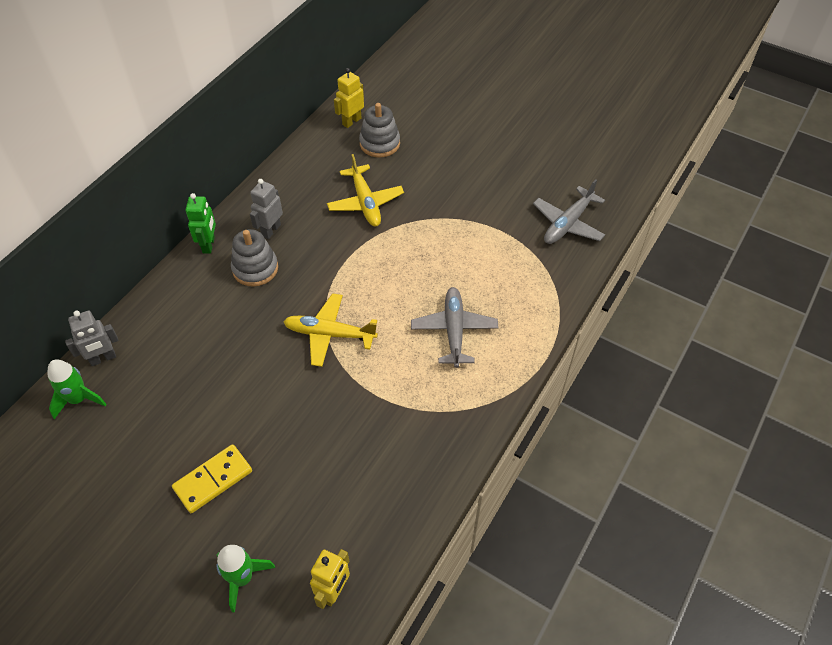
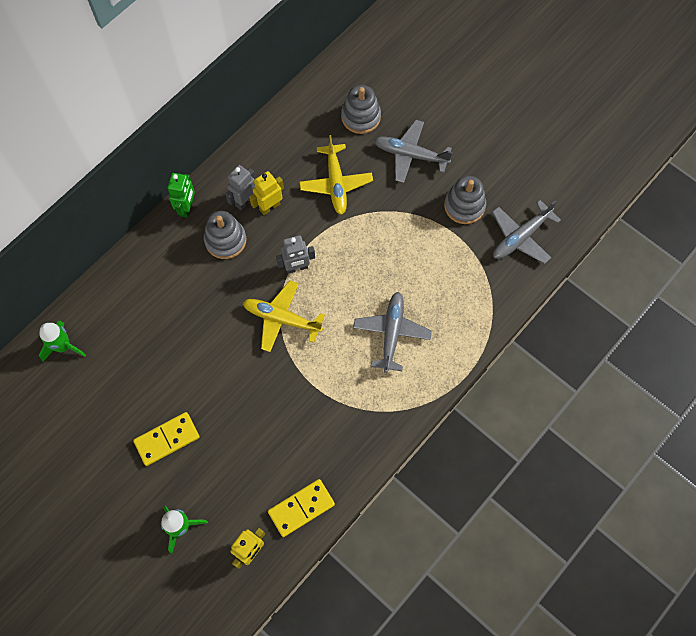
camera: 10 degrees right, 15 degrees up
grey robot [65,311,119,366] -> grey robot moved to [276,235,315,274]
yellow robot [334,68,364,128] -> yellow robot moved to [249,171,284,215]
none -> yellow domino [268,479,335,537]
none -> grey plane [374,120,453,183]
none -> grey stacking toy [444,176,486,224]

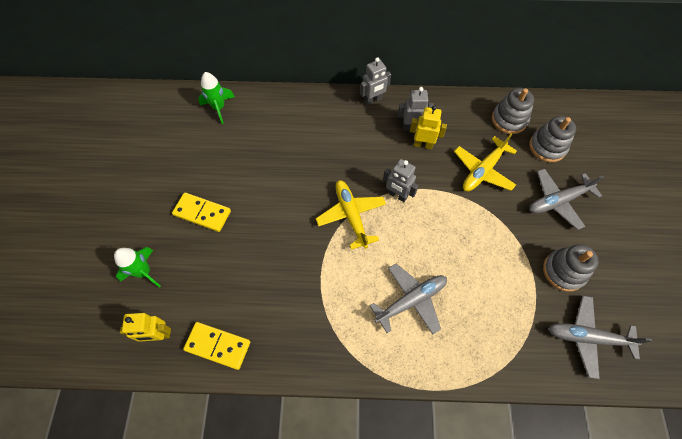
camera: 50 degrees right, 5 degrees down
green robot [168,173,195,218] -> grey robot [360,57,391,106]
grey stacking toy [204,211,246,259] -> grey stacking toy moved to [492,88,534,134]
grey plane [374,120,453,183] -> grey plane turned 90 degrees counterclockwise [529,169,604,230]

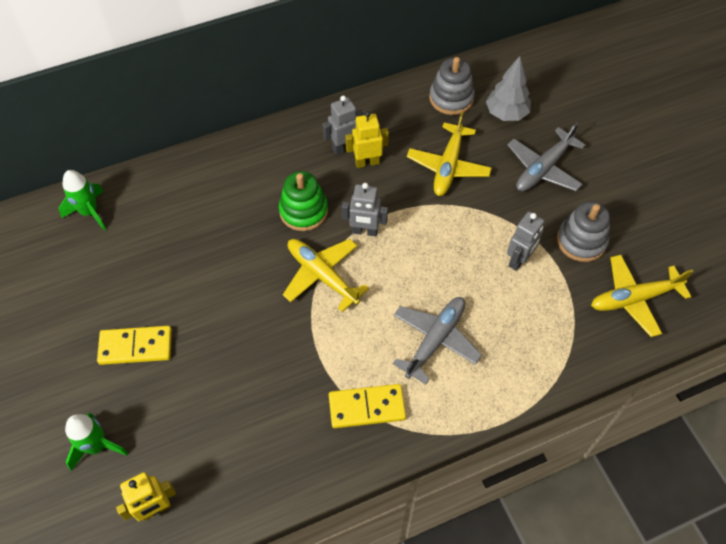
camera: 25 degrees left, 5 degrees down
yellow domino [183,322,250,370] -> yellow domino moved to [329,384,406,428]
grey robot [360,57,391,106] -> grey robot moved to [507,212,544,271]
grey stacking toy [529,116,576,162] -> grey tree [486,56,531,121]
grey plane [548,296,652,379] -> yellow plane [591,255,694,337]
none -> green stacking toy [279,171,328,231]

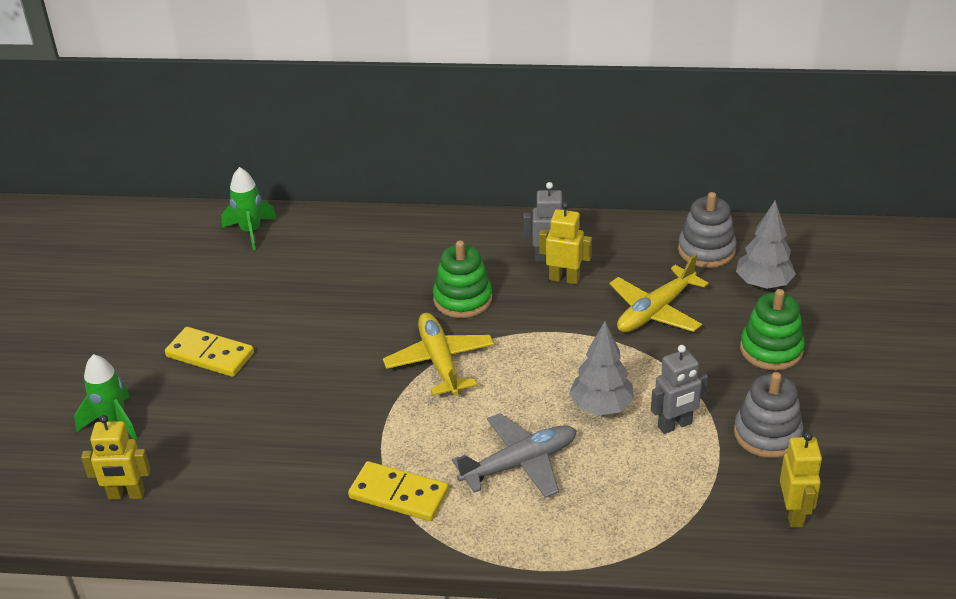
camera: 30 degrees right, 20 degrees down
grey robot [342,183,388,237] -> none
grey plane [507,122,585,191] -> green stacking toy [740,289,805,370]
yellow plane [591,255,694,337] -> yellow robot [780,432,822,527]
none -> grey tree [569,321,634,416]

